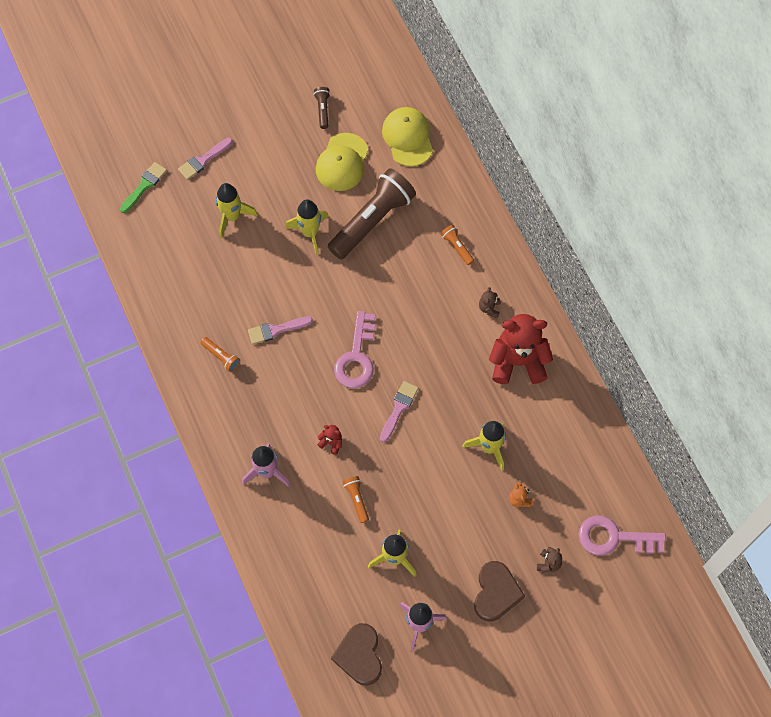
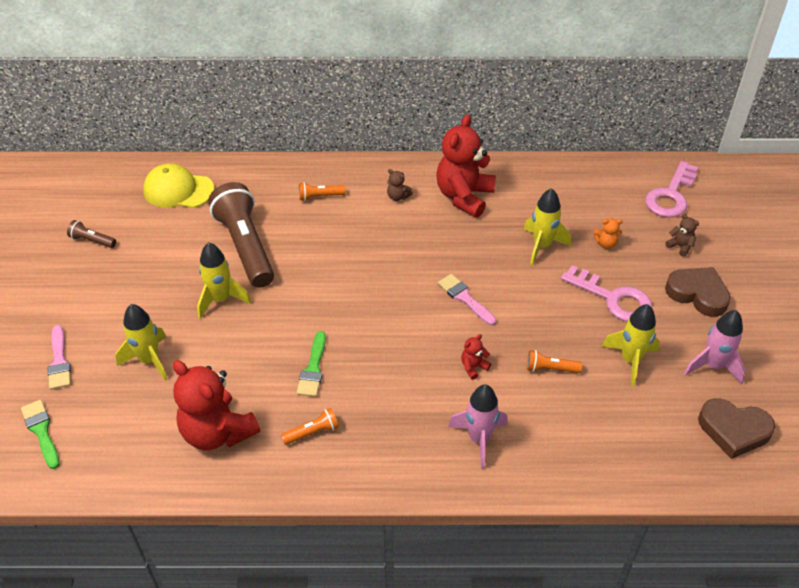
camera: 65 degrees left, 20 degrees down
pink brush [248,316,313,345] -> green brush [297,331,326,397]
yellow cap [316,133,369,191] -> none
pink key [334,311,375,388] -> pink key moved to [561,265,652,322]
none -> red teddy bear [173,360,260,450]

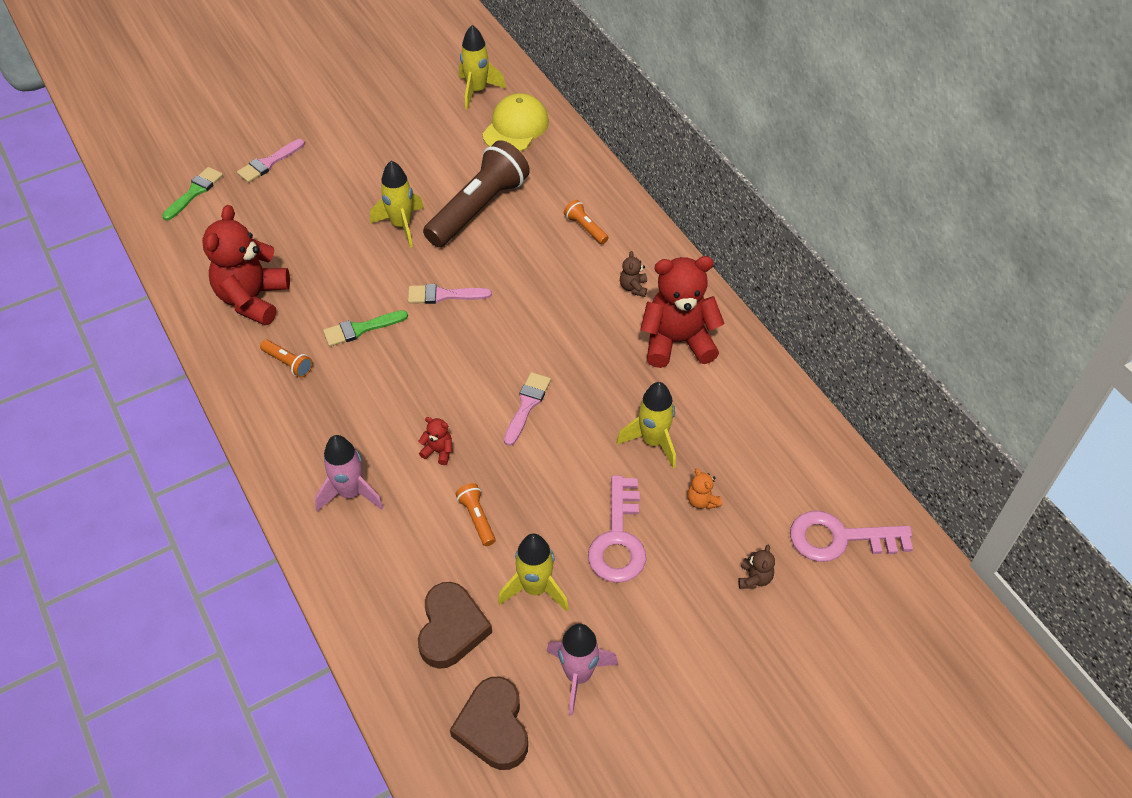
camera: 60 degrees right, 5 degrees up
brown flashlight [67,220,116,248] -> none
yellow rocket [116,304,168,381] -> yellow rocket moved to [459,25,506,110]
yellow cap [143,163,215,208] -> yellow cap turned 45 degrees clockwise [483,93,549,152]
brown heart [665,267,731,317] -> brown heart moved to [418,582,492,669]
none -> pink brush [408,284,492,304]

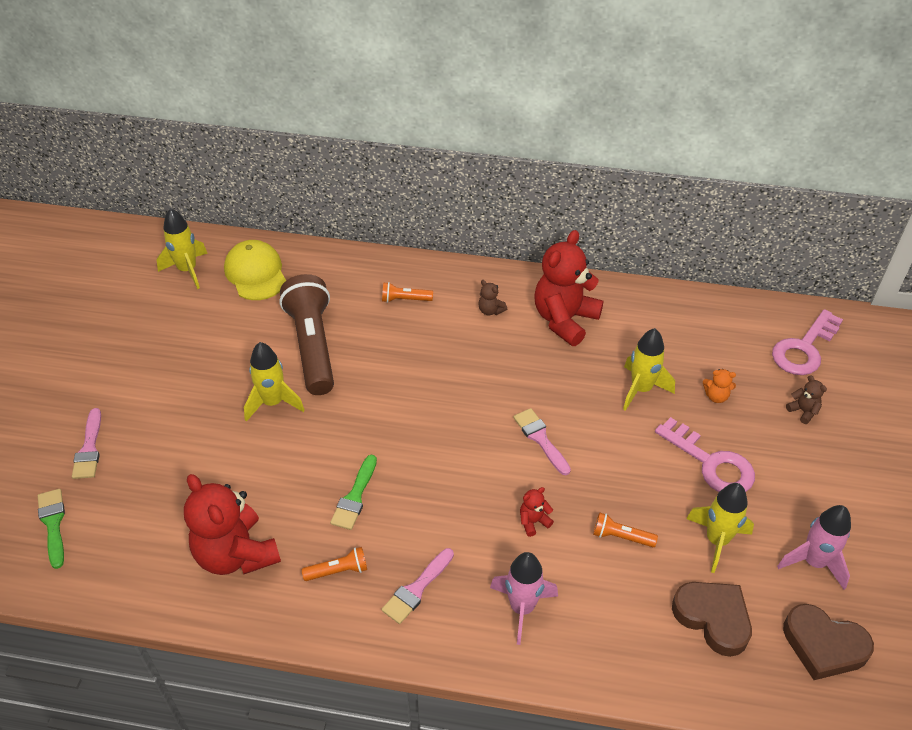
camera: 50 degrees left, 5 degrees down
pink brush [408,284,492,304] -> pink brush moved to [381,548,454,624]

